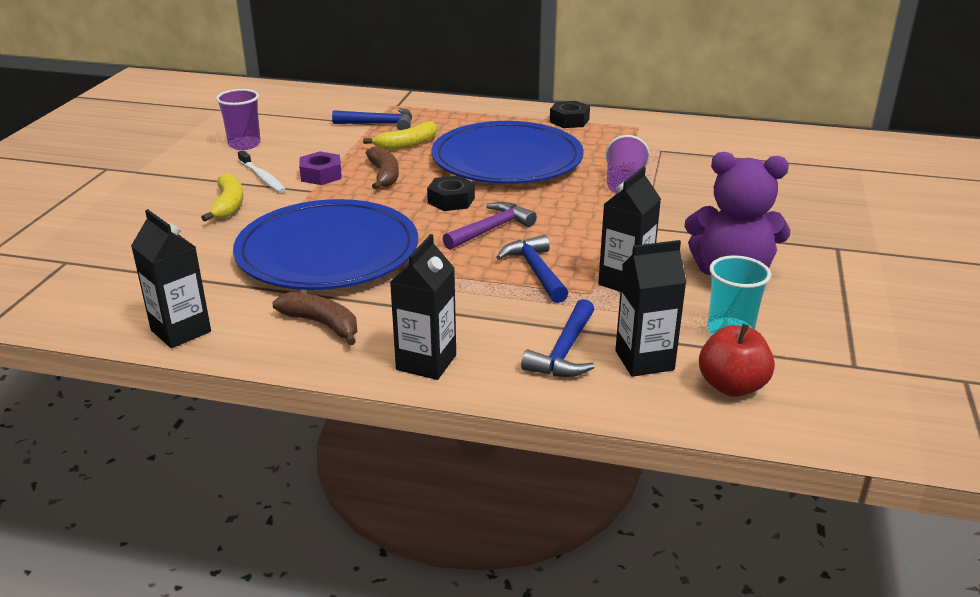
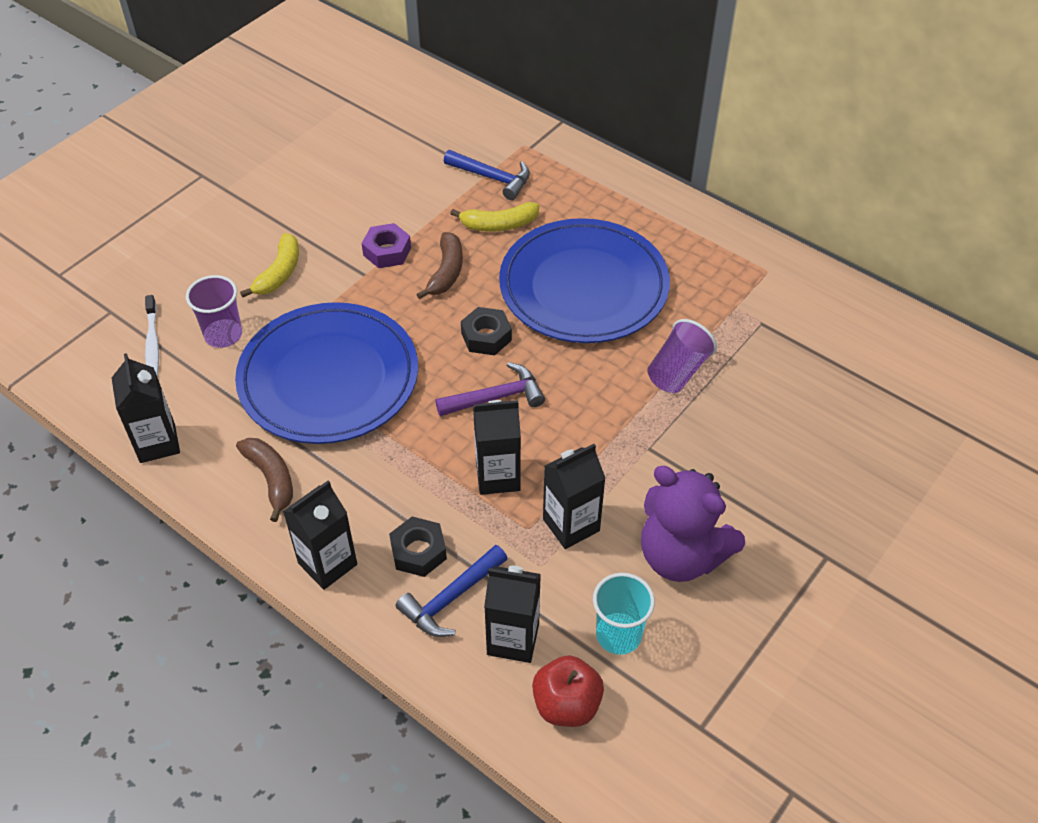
camera: 25 degrees right, 20 degrees up
purple cup [216,89,261,150] -> purple cup moved to [186,275,242,348]
white toothbrush [238,150,286,193] -> white toothbrush moved to [145,295,159,378]
blue hammer [496,235,568,303] -> black carton [473,400,521,495]
black nut [550,101,590,128] -> black nut moved to [389,517,447,577]

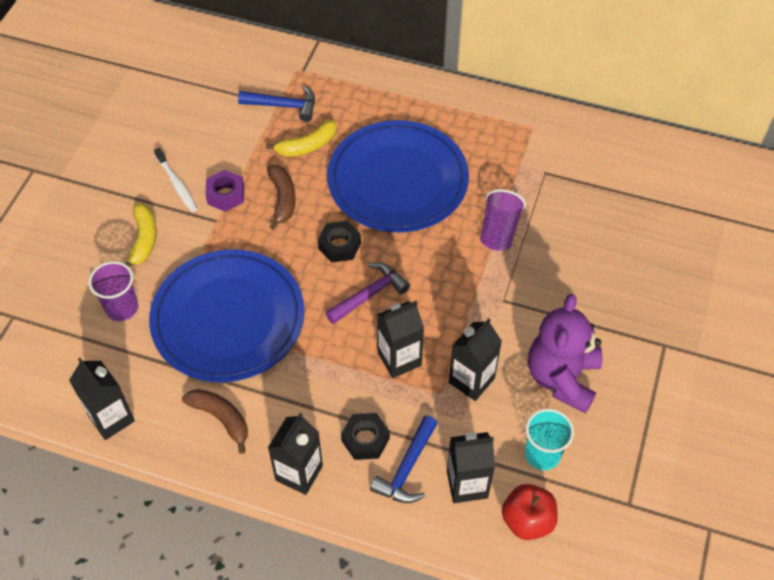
camera: 20 degrees left, 5 degrees up
white toothbrush [145,295,159,378] -> white toothbrush moved to [154,148,198,212]
purple teddy bear [641,466,745,582] -> purple teddy bear turned 90 degrees clockwise [528,294,602,414]

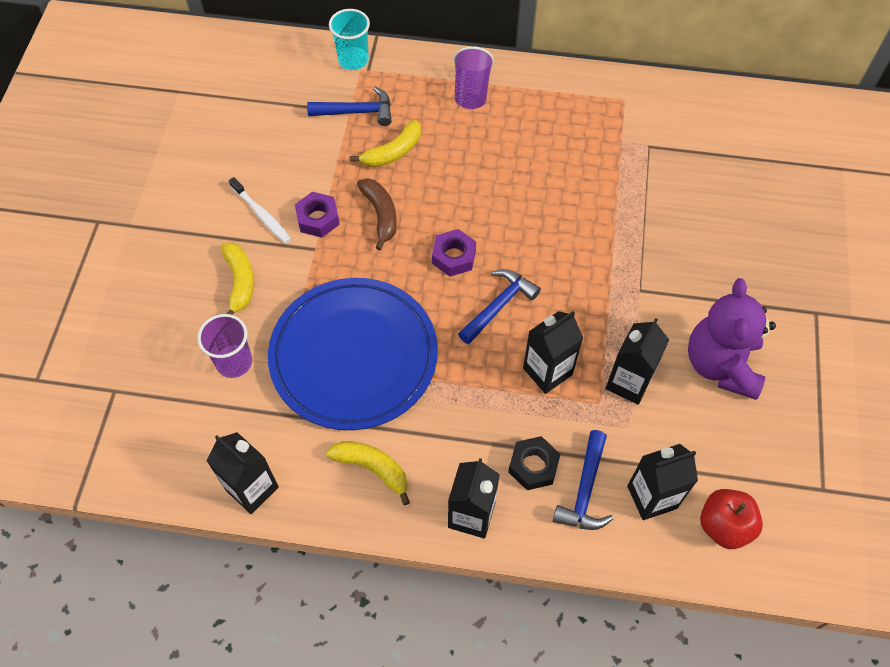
camera: 10 degrees left, 5 degrees up
brown banana [182,389,248,454] -> yellow banana [326,441,410,505]
black nut [318,221,361,263] -> purple nut [432,229,476,277]
purple hammer [325,262,410,324] -> blue hammer [458,269,541,344]
blue plate [327,120,469,232] -> none
purple cup [480,189,526,251] -> purple cup moved to [454,46,494,109]
turquoise cup [525,408,574,470] -> turquoise cup moved to [329,9,370,70]

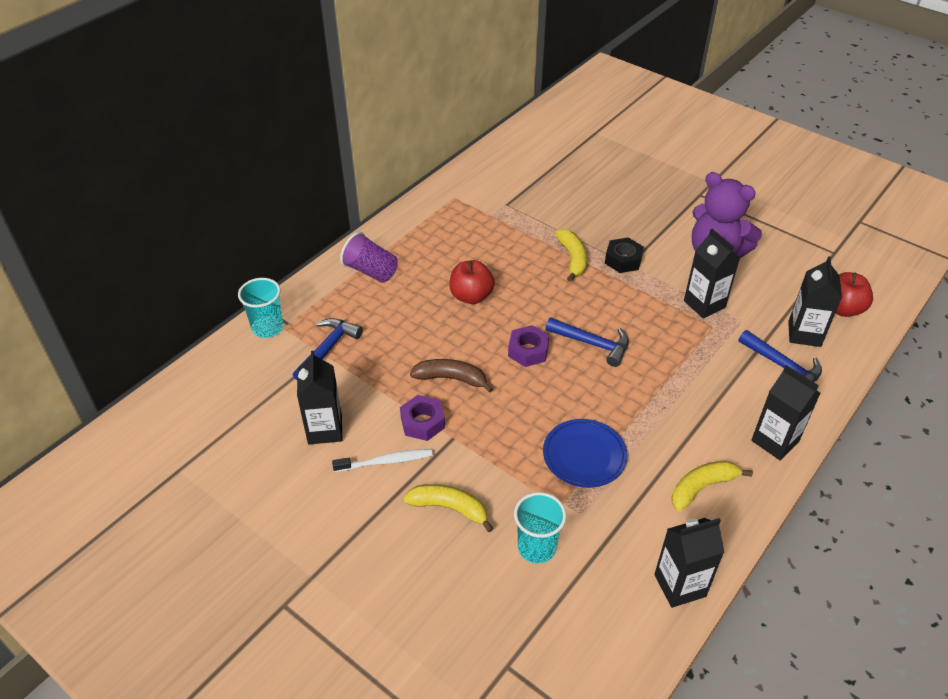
camera: 60 degrees left, 15 degrees down
purple cup [197,314,252,378] -> turquoise cup [514,492,566,564]
blue plate [268,278,438,430] -> blue plate [543,419,627,488], size x0.51
yellow banana [350,120,421,167] -> yellow banana moved to [555,229,587,282]
blue hammer [458,269,541,344] -> blue hammer turned 135 degrees clockwise [545,318,629,367]
black nut [508,436,560,490] -> black nut moved to [605,237,644,273]
black carton [523,311,583,394] -> black carton moved to [297,350,342,444]
none -> red apple [449,260,495,304]

